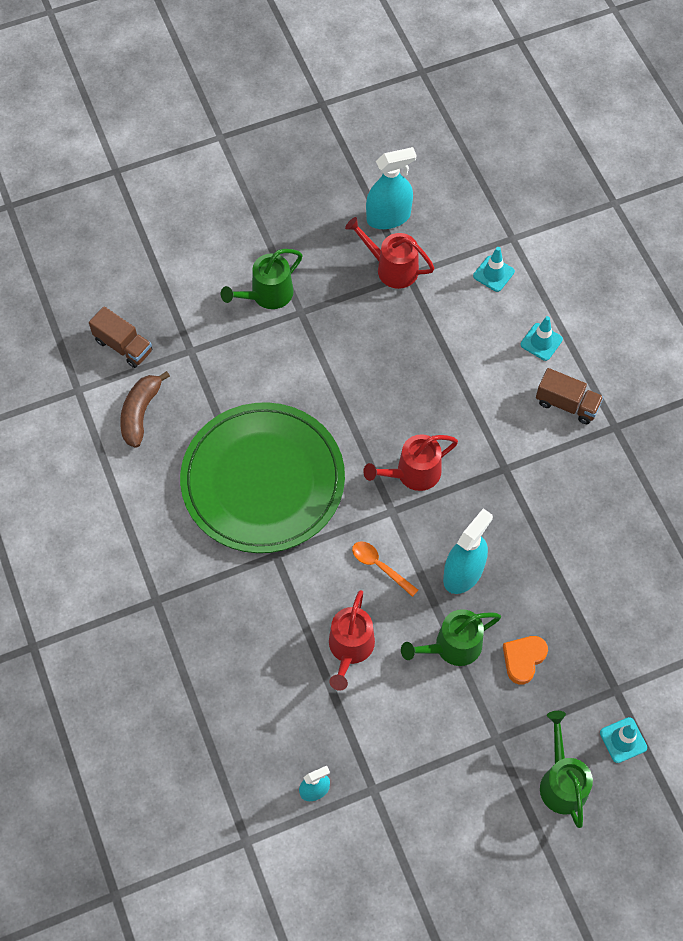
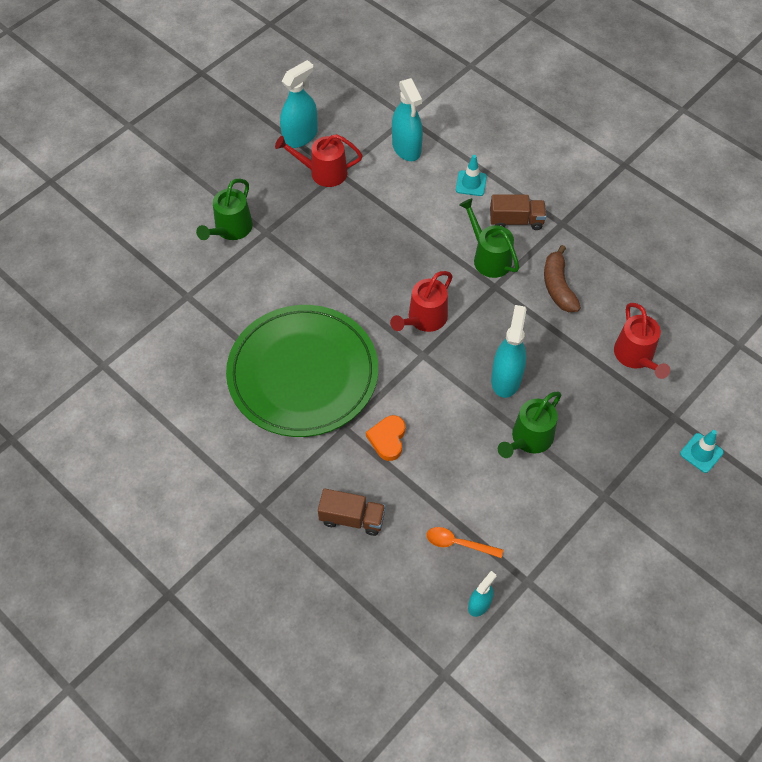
camera: 25 degrees left, 5 degrees down
brown truck [89,306,152,368] -> brown truck moved to [318,488,386,536]
brown banana [120,371,170,448] -> brown banana moved to [544,245,581,312]
red watering can [329,590,375,691] -> red watering can moved to [614,303,670,379]
orange spoon [352,541,418,597] -> orange spoon moved to [427,527,503,558]
turquoise traffic cone [473,247,515,292] -> turquoise spray bottle [392,78,423,161]
orange heart [503,636,548,685] -> orange heart moved to [366,415,405,461]
green watering can [540,711,593,828] -> green watering can moved to [459,198,519,278]

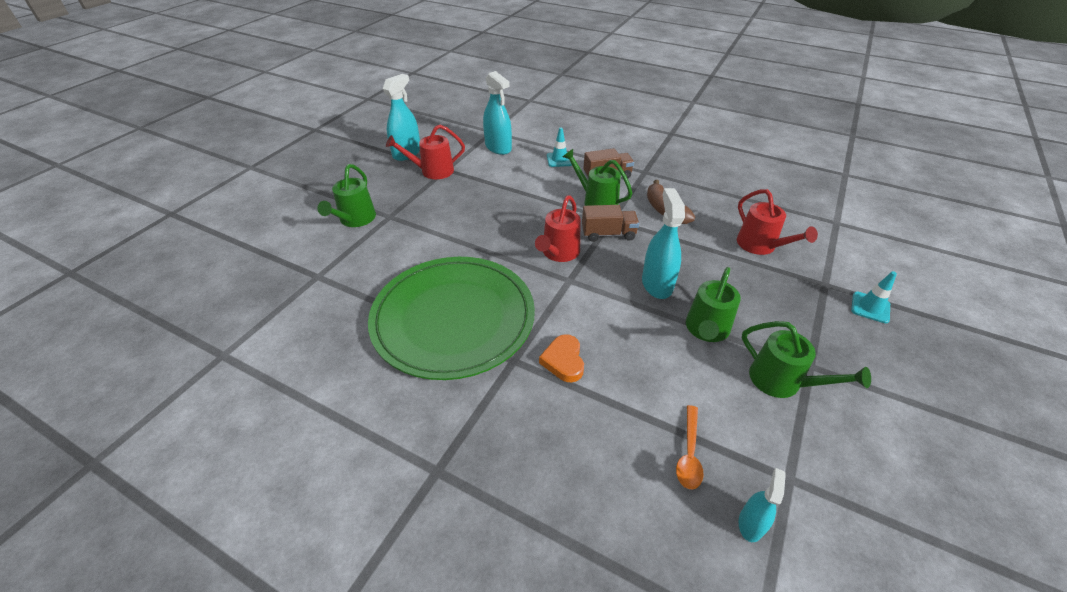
camera: 15 degrees left, 15 degrees down
brown truck [318,488,386,536] -> brown truck moved to [582,205,639,242]
orange spoon [427,527,503,558] -> orange spoon turned 75 degrees counterclockwise [676,405,704,489]
none -> green watering can [742,321,871,398]

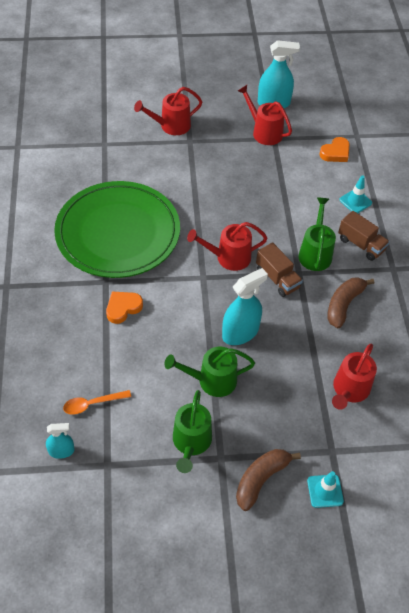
camera: 55 degrees right, 10 degrees up
green watering can [317,164,376,227] -> red watering can [134,87,203,135]
turquoise spray bottle [483,71,512,155] -> orange heart [319,137,350,162]
none -> brown banana [236,449,301,511]

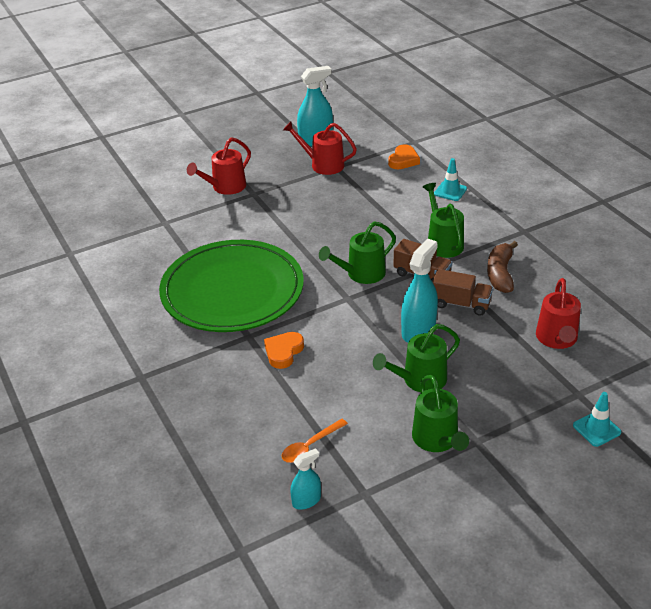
camera: 20 degrees left, 15 degrees down
red watering can [187,222,268,271] -> green watering can [319,221,396,284]
brown banana [236,449,301,511] -> none
brown truck [338,211,390,261] -> brown truck moved to [432,269,493,316]

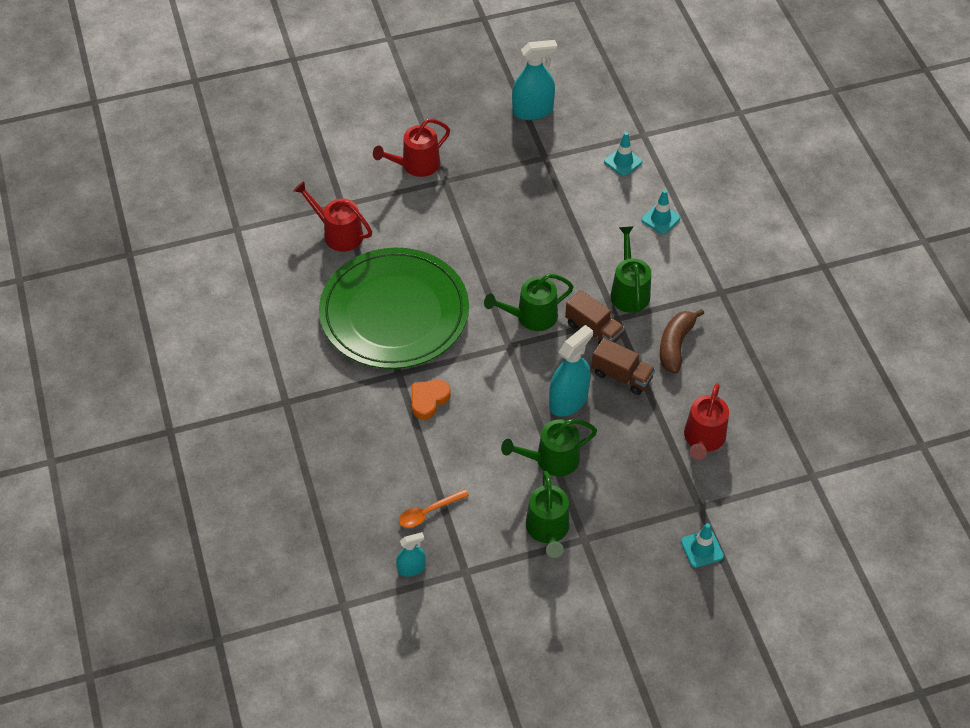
camera: 10 degrees right, 15 degrees up
red watering can [283,121,357,175] -> red watering can moved to [293,181,372,252]
orange heart [388,144,420,169] -> turquoise traffic cone [604,132,642,176]

